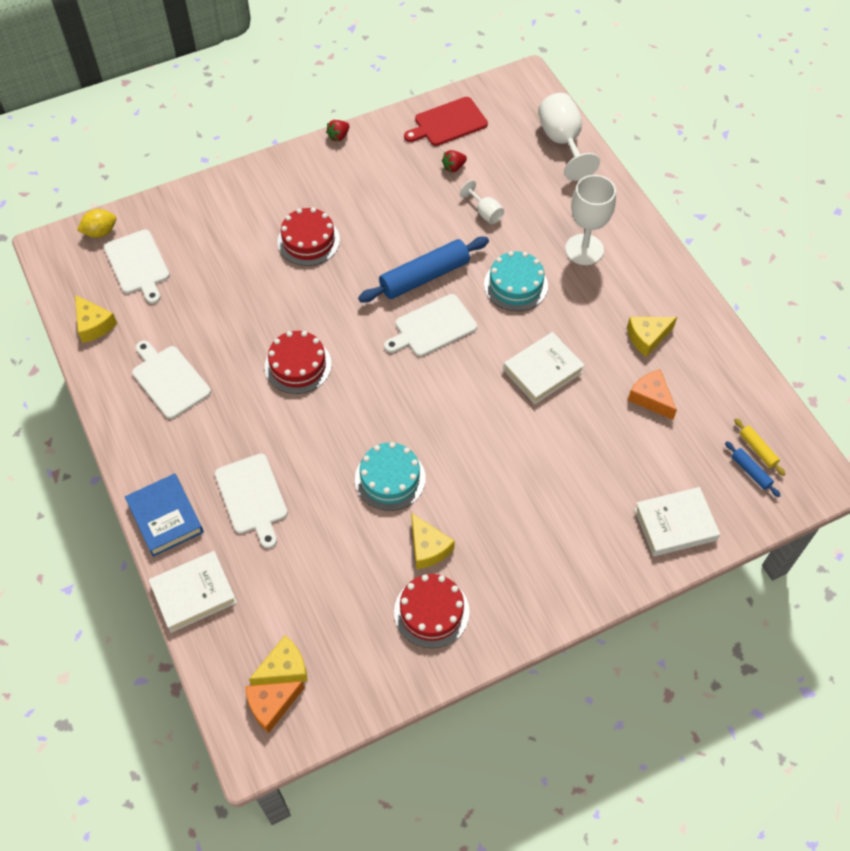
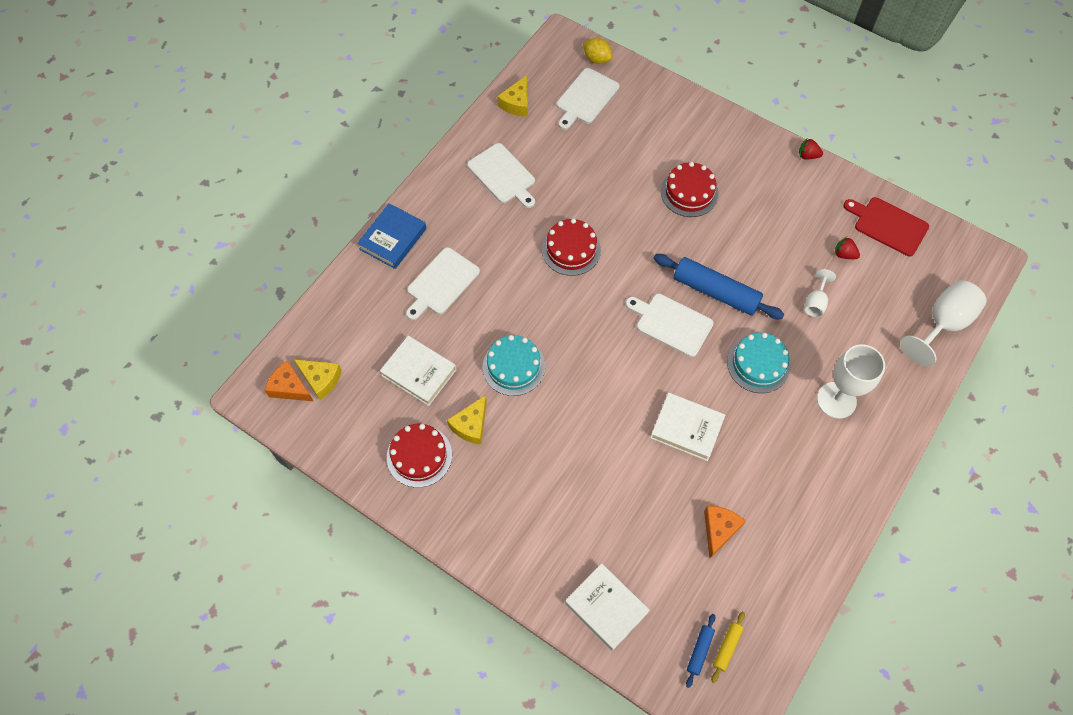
camera: 60 degrees right, 5 degrees up
white cutting board [132,341,211,419] -> white cutting board turned 120 degrees clockwise [467,143,535,208]
white book [149,551,237,633] -> white book moved to [380,336,457,406]
yellow cheese [627,317,677,357] -> none

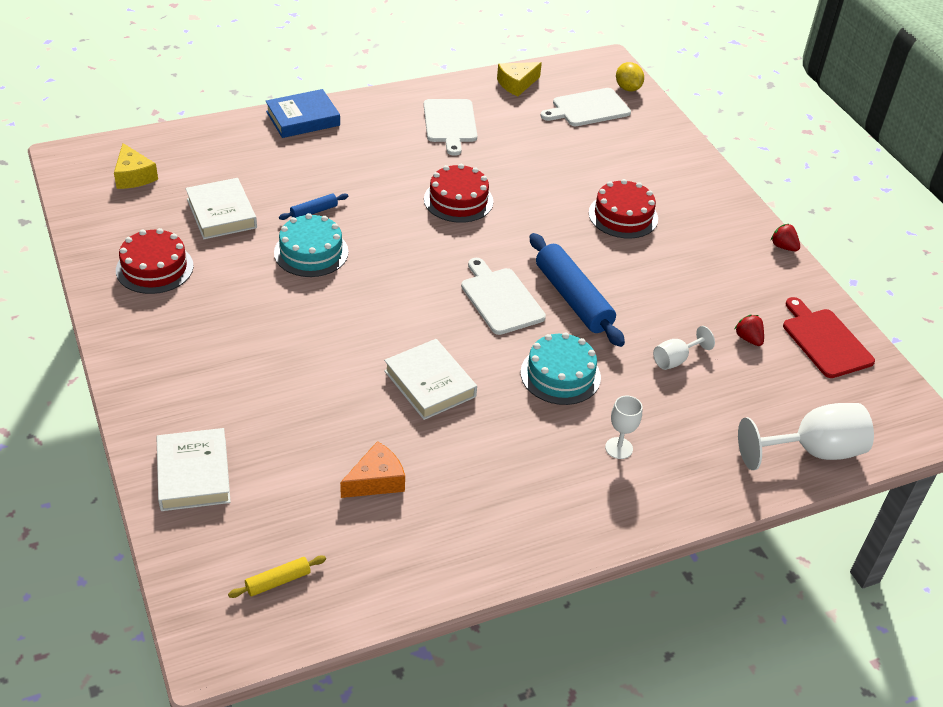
camera: 30 degrees right, 20 degrees down
orange cheese [264,360,313,401] -> none
white cutting board [406,247,480,320] -> none
yellow cheese [447,395,487,445] -> none
blue rolling pin [686,614,715,688] -> blue rolling pin moved to [279,193,348,220]
white goblet [817,344,885,419] -> white goblet [605,396,642,459], size x0.53

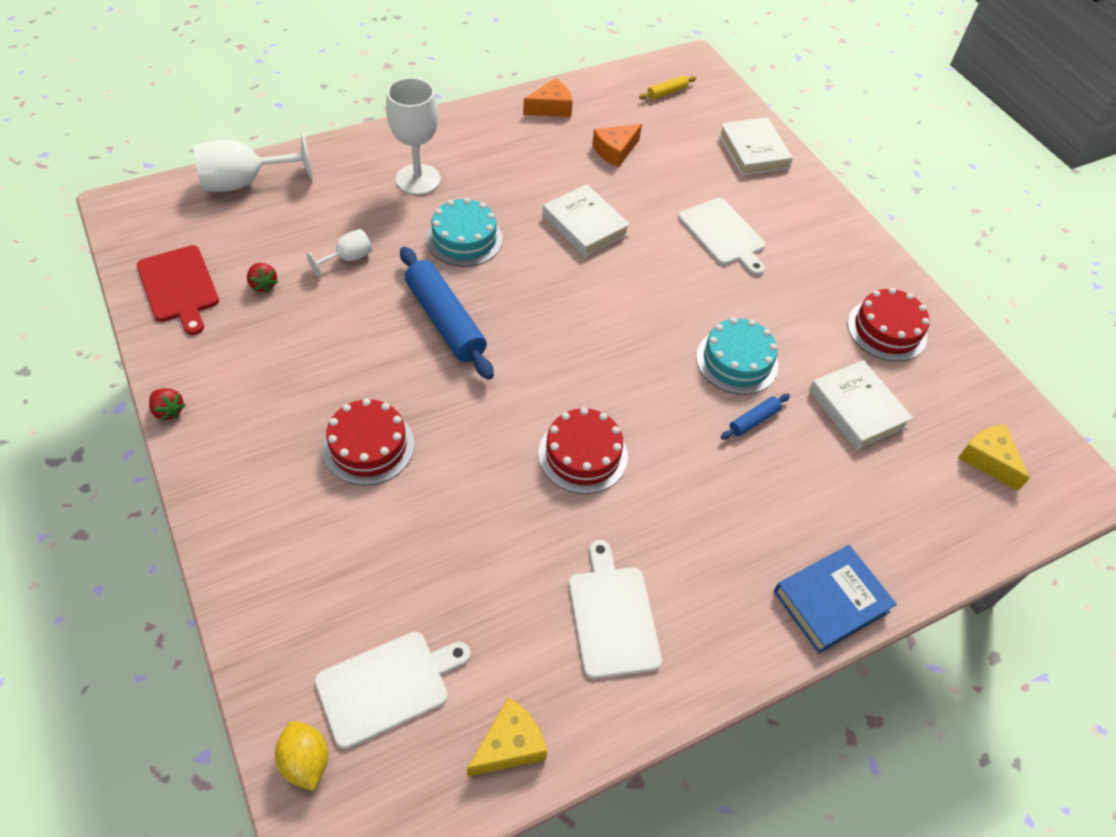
camera: 175 degrees right, 10 degrees up
white cutting board [461,258,546,335] -> white cutting board moved to [678,198,766,276]
white goblet [605,396,642,459] -> white goblet [386,77,441,195], size x1.89
none -> orange cheese [523,78,573,117]

